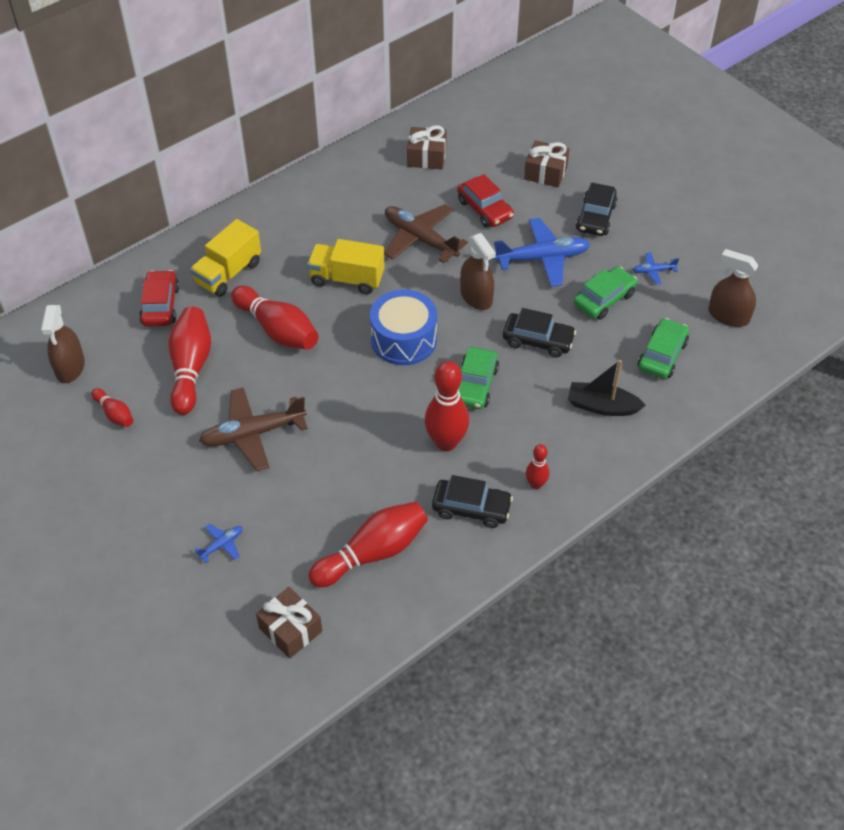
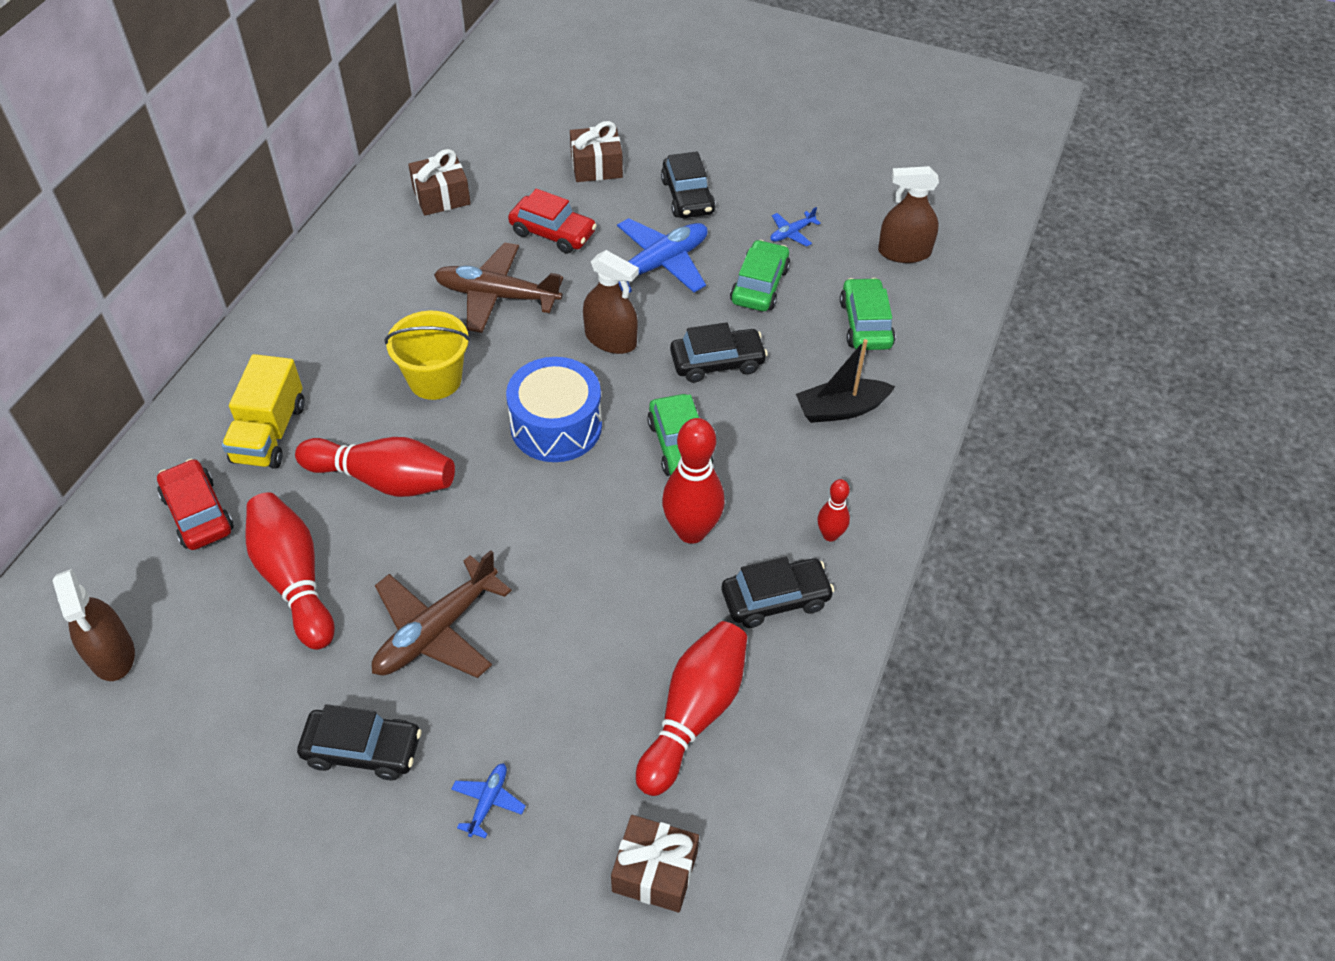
camera: 30 degrees left, 0 degrees up
red bowling pin [92,388,133,427] -> none
yellow truck [307,239,385,294] -> yellow bucket [385,311,470,400]
none -> black car [297,704,422,780]

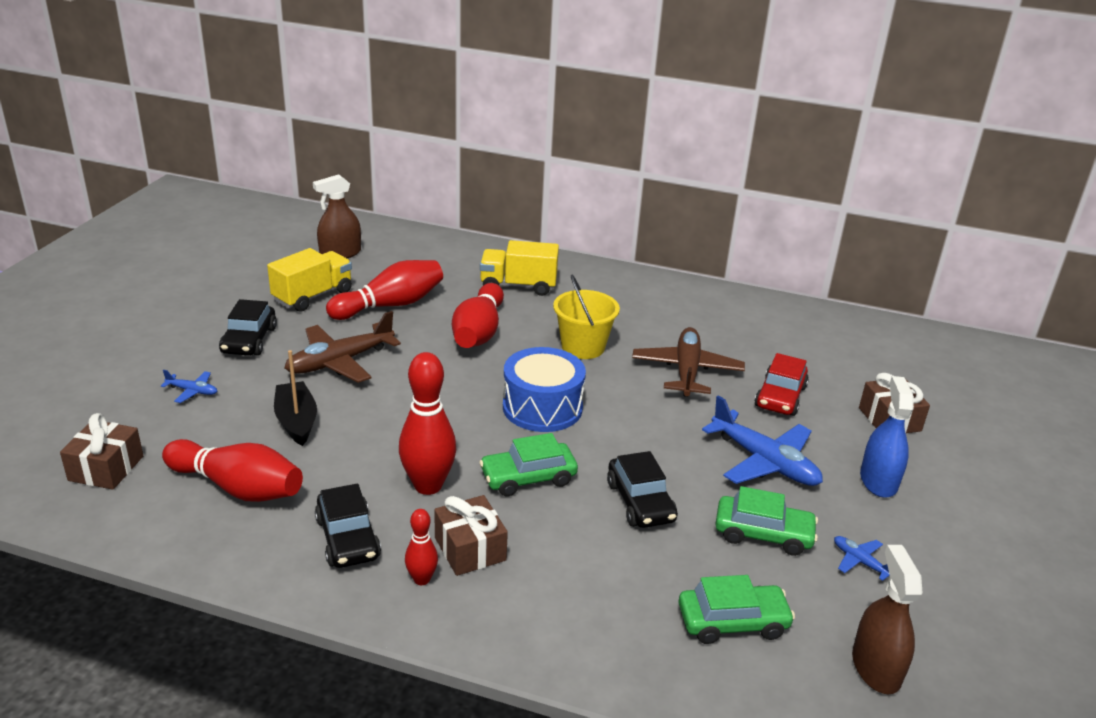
camera: 85 degrees right, 20 degrees down
red car [157,459,234,550] -> none
brown plane [372,550,512,678] -> brown plane turned 75 degrees counterclockwise [284,311,401,383]
brown gift [408,149,471,216] -> brown gift moved to [434,495,508,576]
brown spray bottle [583,250,639,354] -> none
black car [661,151,716,218] -> blue spray bottle [860,376,914,498]
black boat [796,339,895,423] -> black boat moved to [274,350,317,446]
none -> yellow truck [267,248,352,312]

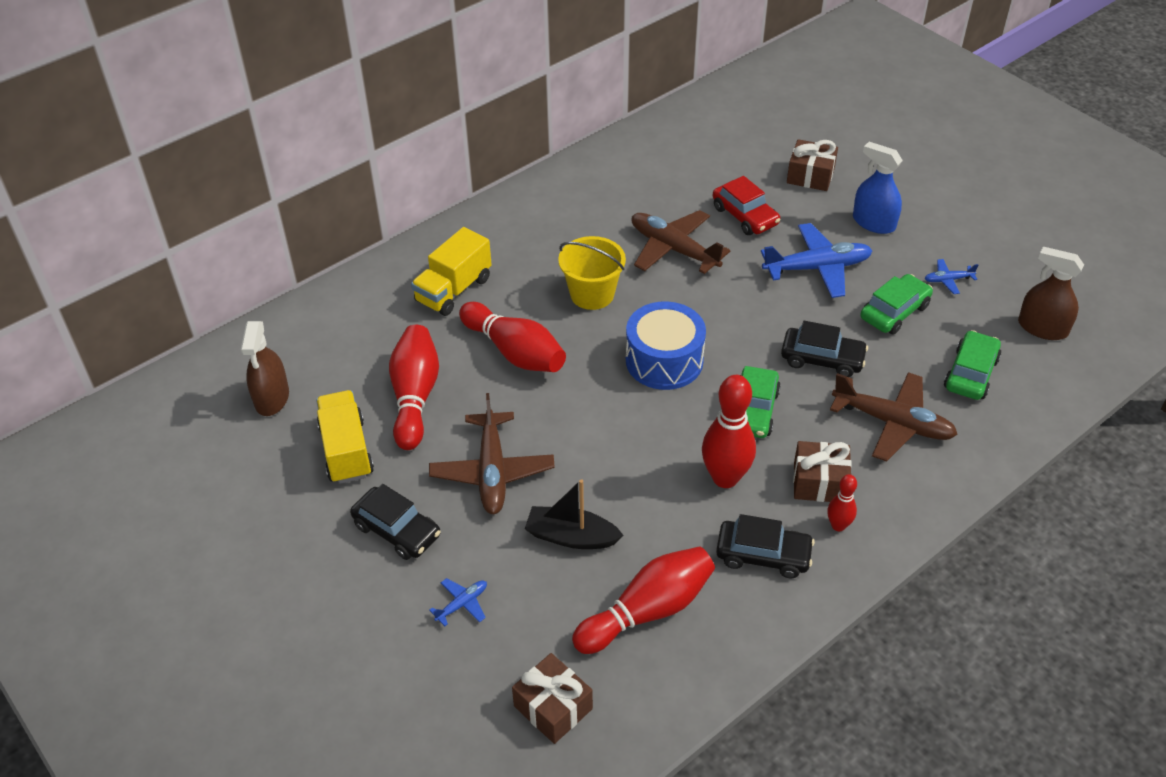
camera: 55 degrees left, 15 degrees up
none -> brown plane [830,372,958,462]

